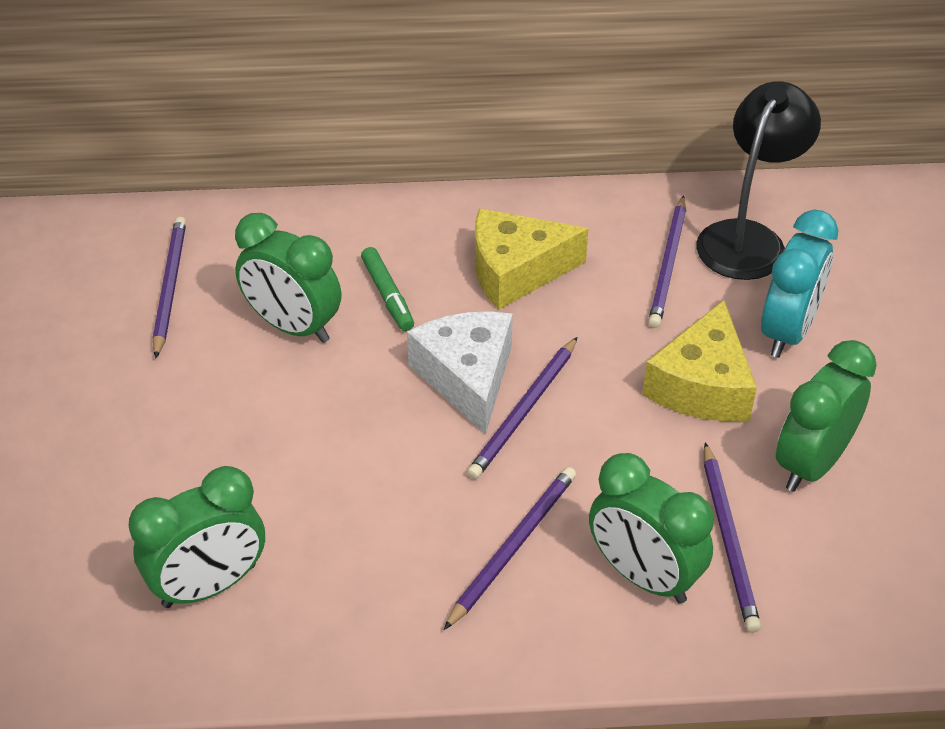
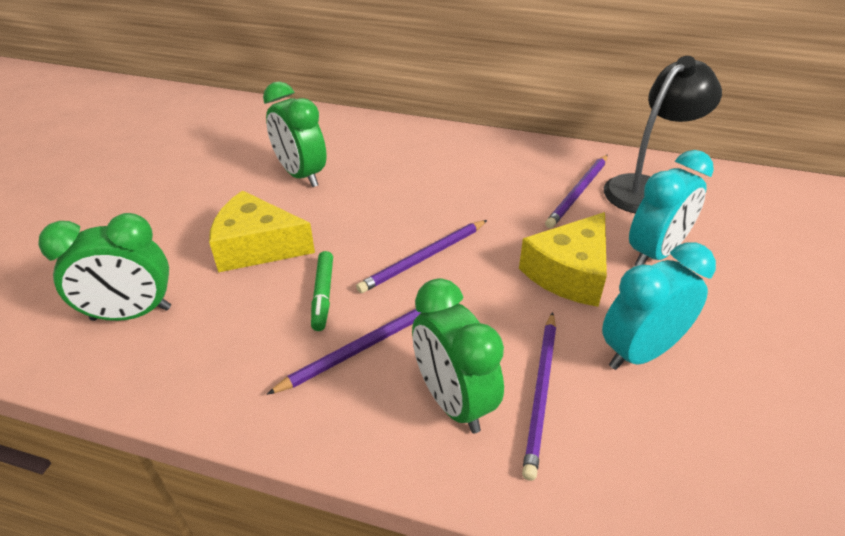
camera: 20 degrees right, 5 degrees down
purple pencil [153,217,186,359] -> none
green marker [361,247,414,331] -> green marker moved to [311,251,333,331]
white cheese [407,311,513,435] -> none
yellow cheese [475,208,589,310] -> yellow cheese moved to [209,190,315,272]
green clock [776,340,877,492] -> turquoise clock [602,242,716,370]

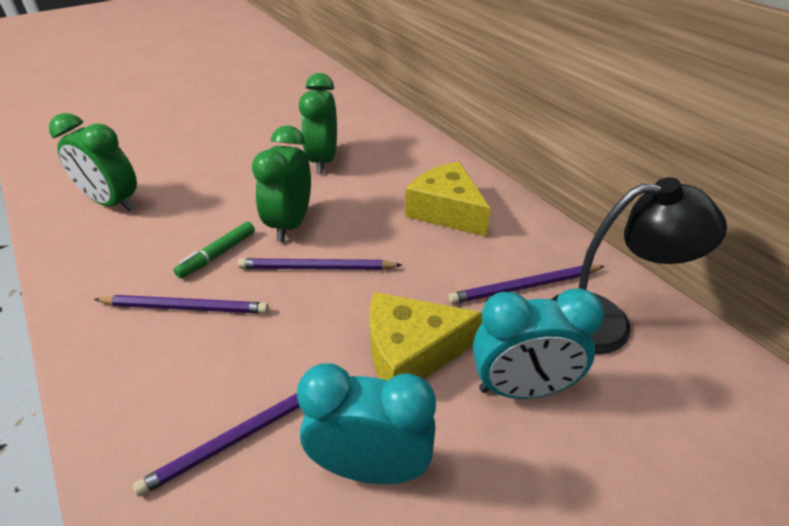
camera: 40 degrees right, 0 degrees up
yellow cheese [209,190,315,272] -> yellow cheese moved to [405,162,491,237]
green clock [412,278,504,433] -> green clock moved to [252,125,311,242]

